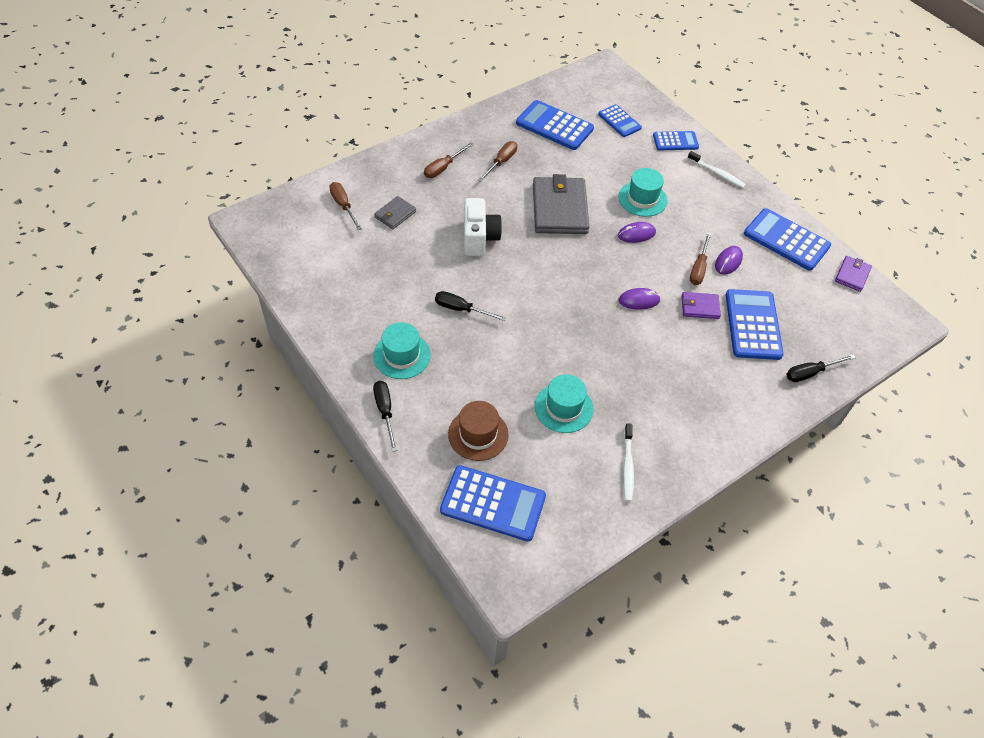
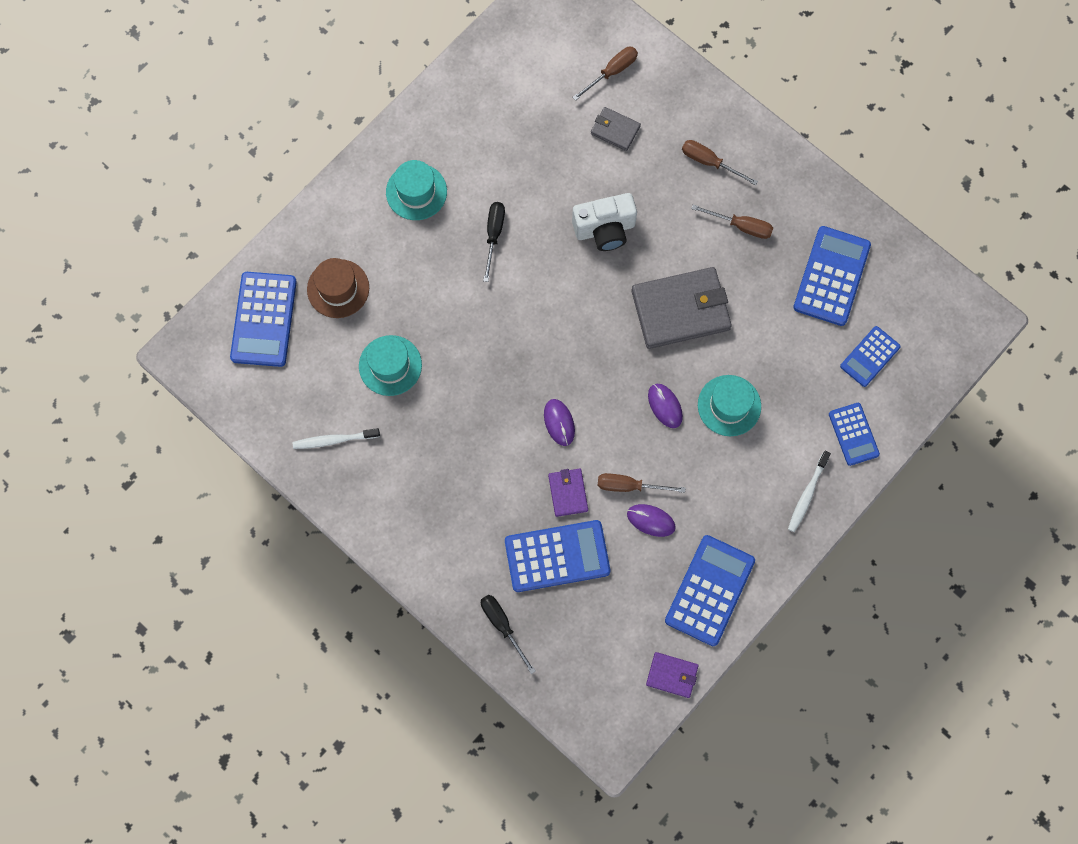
camera: 80 degrees right, 20 degrees up
black screwdriver [373,381,397,452] -> none

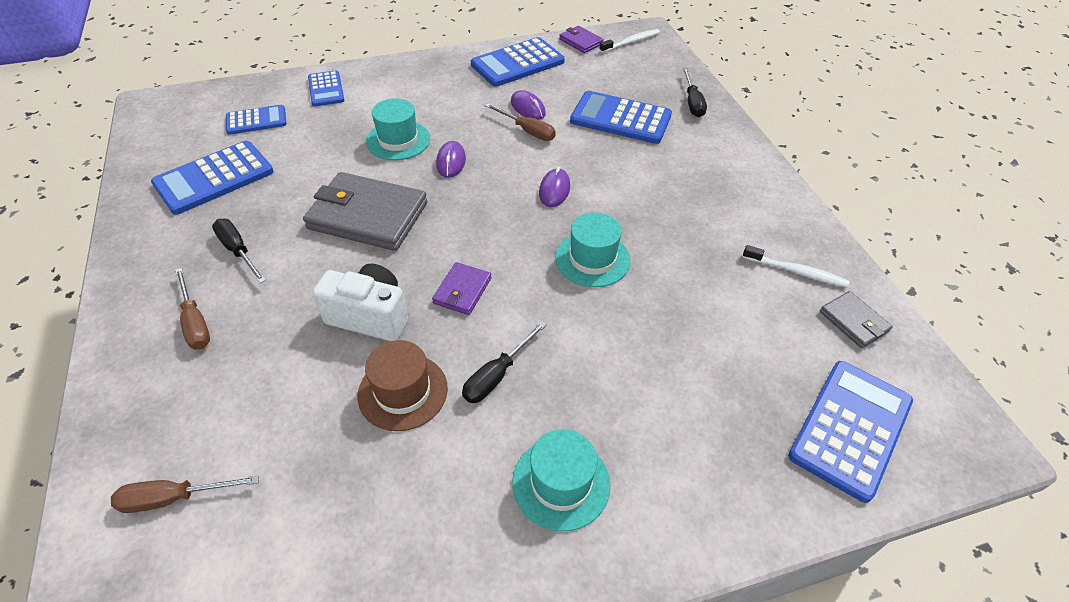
camera: 150 degrees left, 25 degrees down
brown hat [307,258,369,318] -> brown hat moved to [357,340,448,431]
turquoise hat [359,335,422,396] -> turquoise hat moved to [555,212,630,287]
purple wallet [548,468,588,517] -> purple wallet moved to [432,262,492,315]
grey wallet [591,107,641,151] -> grey wallet moved to [820,291,893,348]
brown screwdriver [691,205,773,239] -> black screwdriver [212,219,266,283]
white toothbrush [788,451,831,532] -> white toothbrush moved to [599,29,660,53]
blue calculator [829,403,880,466] -> blue calculator turned 150 degrees clockwise [308,70,345,107]

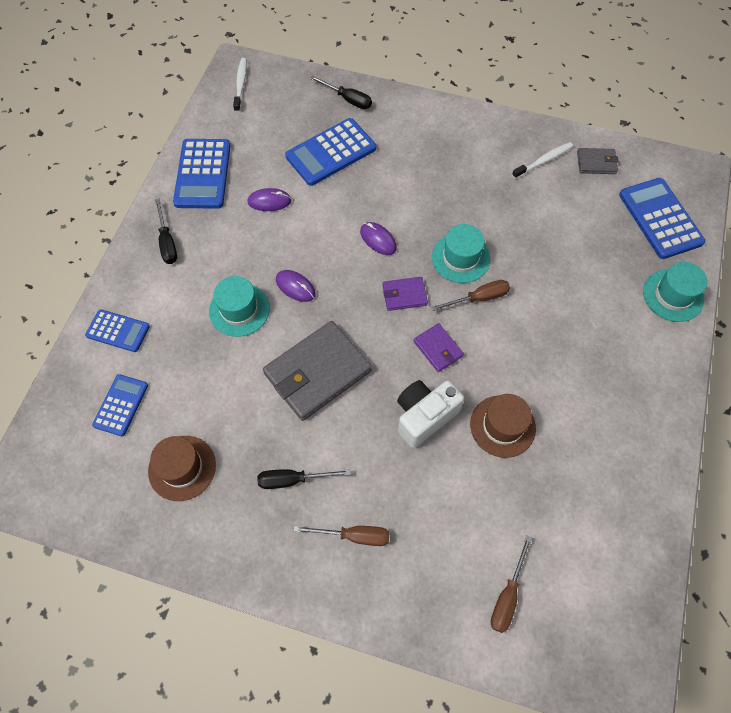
camera: 55 degrees left, 15 degrees up
blue calculator [151,141,274,215] -> brown hat [148,436,216,501]
black screwdriver [462,321,547,403] -> black screwdriver moved to [155,199,177,264]
brown screwdriver [485,103,556,141] -> brown screwdriver moved to [431,280,510,311]
turquoise hat [512,429,610,531] -> turquoise hat moved to [643,262,708,322]
purple wallet [559,26,604,53] -> purple wallet moved to [383,277,428,311]

